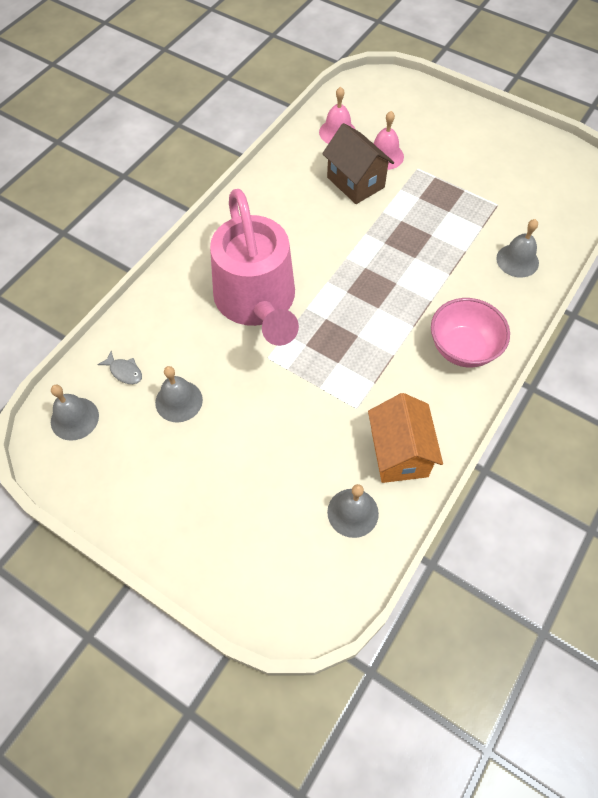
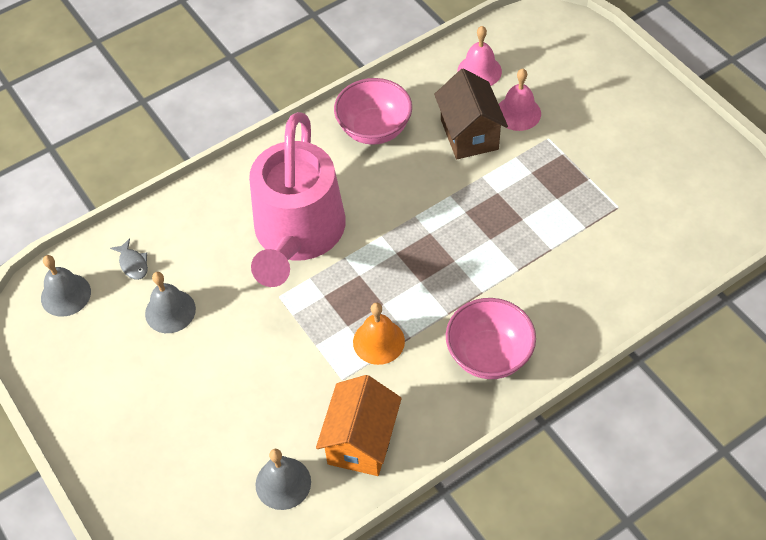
camera: 25 degrees right, 5 degrees down
grey bell [496,219,539,278] -> none
none -> pink bowl [334,78,412,145]
none -> orange bell [353,302,405,365]

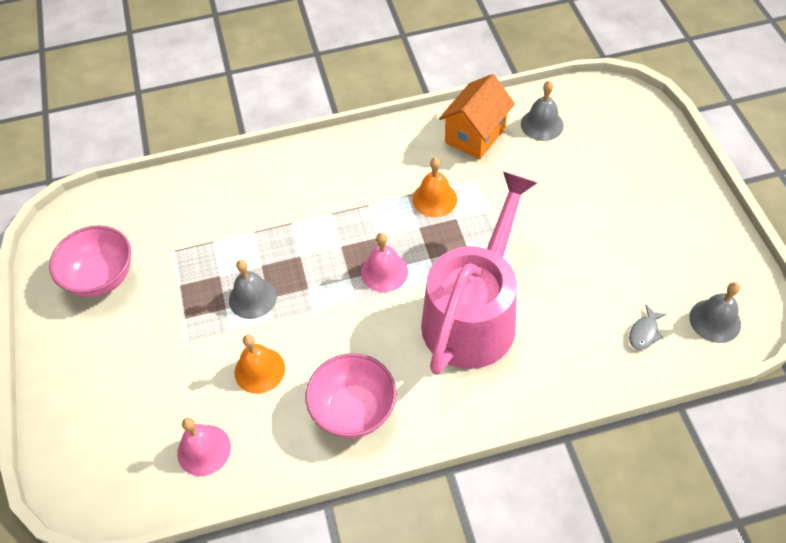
camera: 160 degrees left, 0 degrees up
grey fish [110,238,148,280] -> grey fish turned 135 degrees counterclockwise [629,305,666,350]
grey bell [145,272,196,333] -> grey bell moved to [229,260,277,319]
brown house [434,68,508,159] -> orange bell [235,334,285,394]
pink bowl [446,298,536,379] -> pink bowl moved to [49,225,131,297]
pink bell [499,69,541,131] -> pink bell moved to [361,232,408,292]

